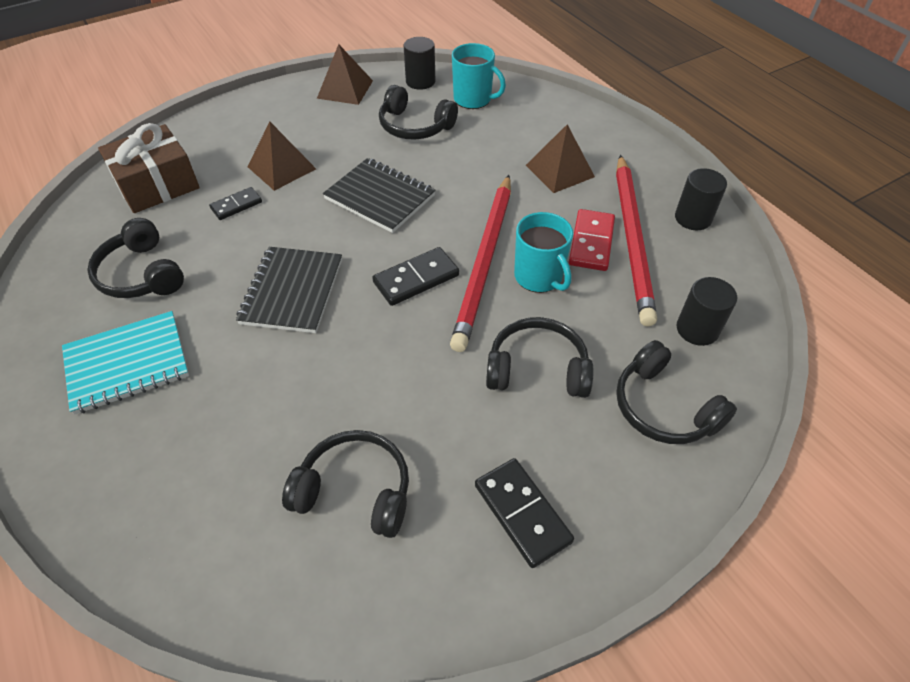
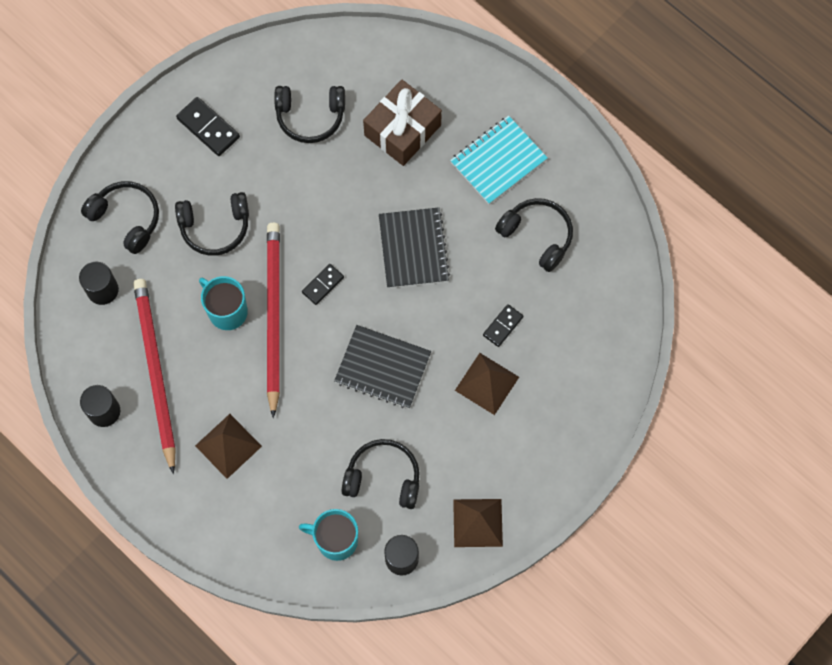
camera: 165 degrees right, 20 degrees up
brown gift [98,123,200,213] -> brown gift moved to [363,80,442,166]
black domino [372,247,459,306] -> black domino [302,264,344,305], size x0.65
red domino [569,209,615,271] -> none

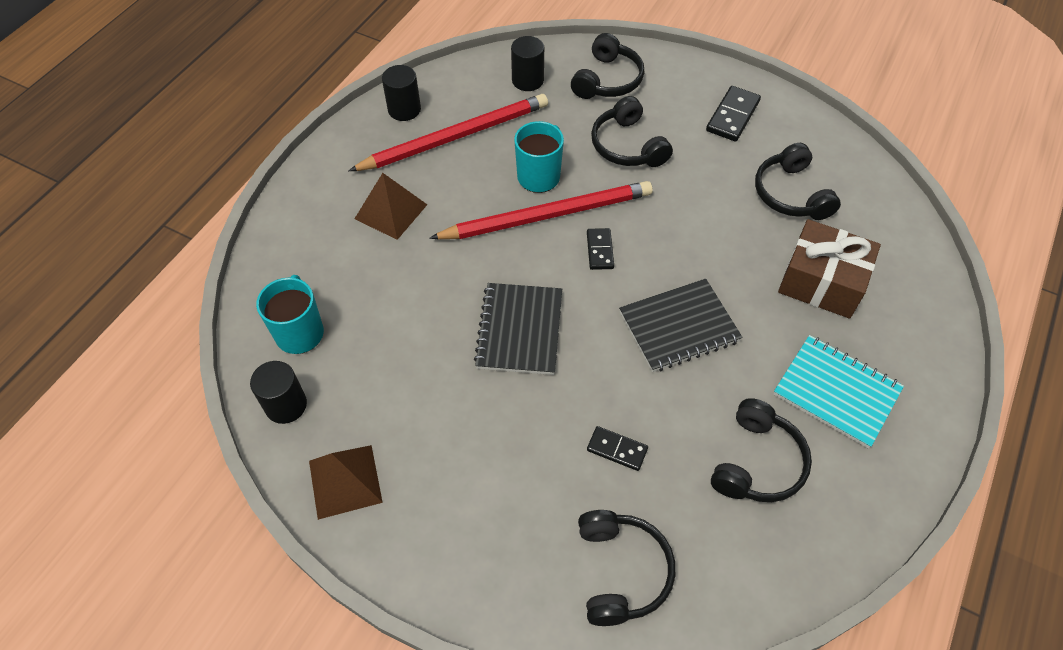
camera: 75 degrees right, 15 degrees down
black domino [302,264,344,305] -> black domino turned 60 degrees clockwise [587,228,614,270]
black headphones [341,439,420,509] -> black headphones moved to [578,510,675,626]
brown pyramid [455,353,519,415] -> none

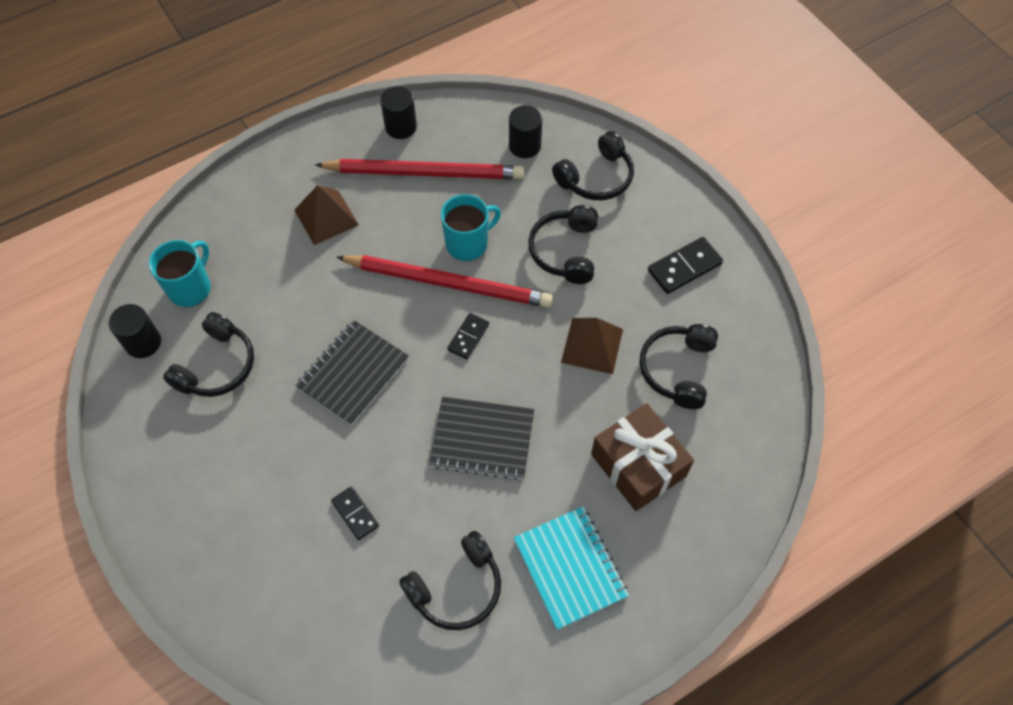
camera: 30 degrees right, 5 degrees up
brown pyramid [309,445,383,520] -> brown pyramid moved to [561,318,623,374]
black headphones [578,510,675,626] -> black headphones moved to [163,312,254,397]

